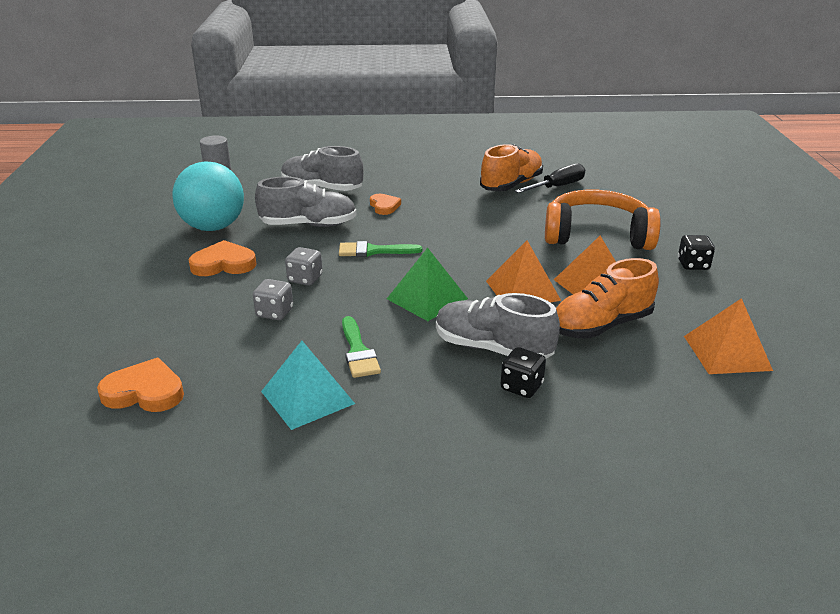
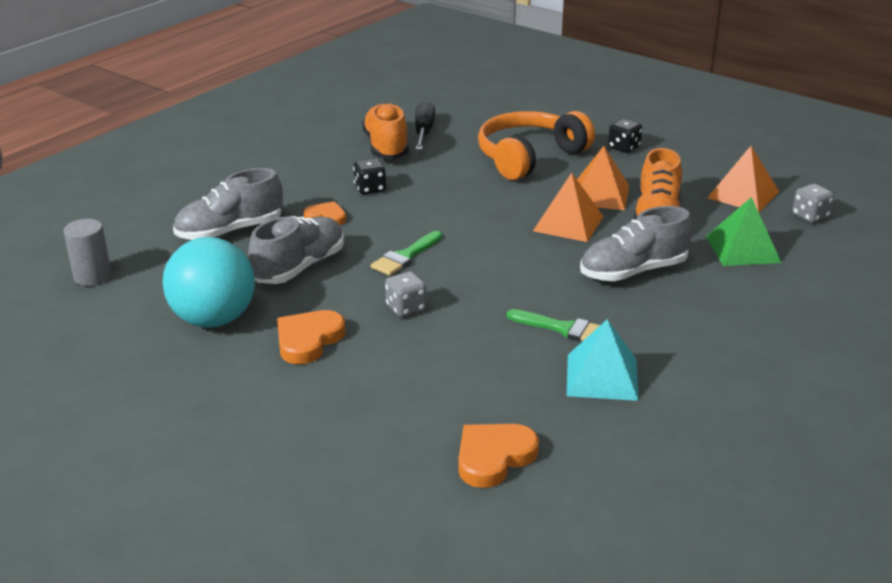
camera: 50 degrees left, 0 degrees up
grey dice [253,279,293,320] -> grey dice moved to [792,184,834,223]
green pyramid [387,248,468,321] -> green pyramid moved to [706,197,782,266]
black dice [501,347,546,398] -> black dice moved to [353,158,386,194]

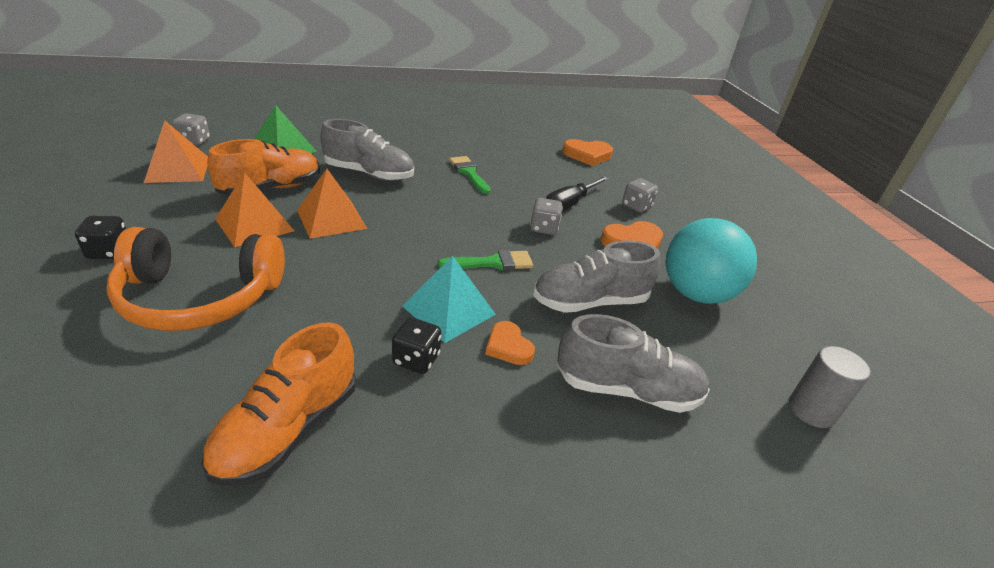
camera: 145 degrees left, 5 degrees up
black screwdriver [415,102,435,150] -> black screwdriver moved to [546,176,610,211]
turquoise pyramid [567,319,639,401] -> turquoise pyramid moved to [402,256,496,343]
none -> grey dice [622,178,658,213]

